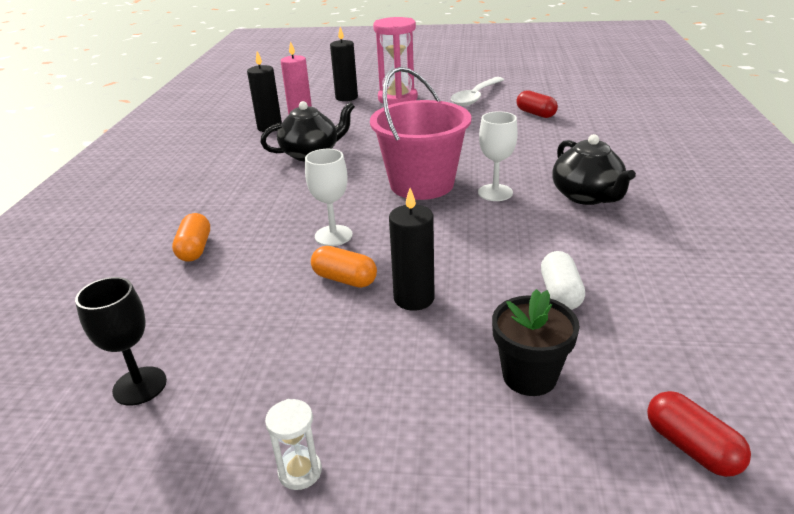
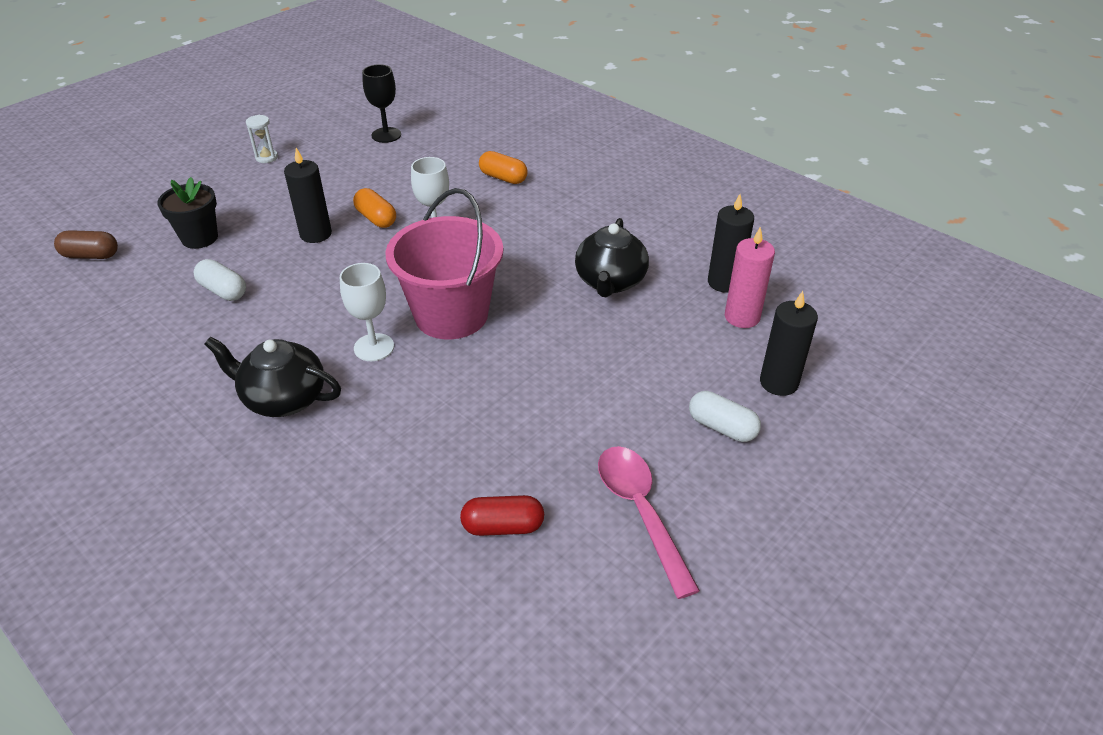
camera: 125 degrees right, 10 degrees up
orange capsule [311,246,377,288] -> orange capsule turned 75 degrees clockwise [353,188,396,228]
pink hourglass [373,17,418,105] -> white capsule [689,391,761,442]
white spoon [451,77,504,106] -> pink spoon [598,446,700,599]
red capsule [647,391,751,477] -> brown capsule [54,230,118,259]

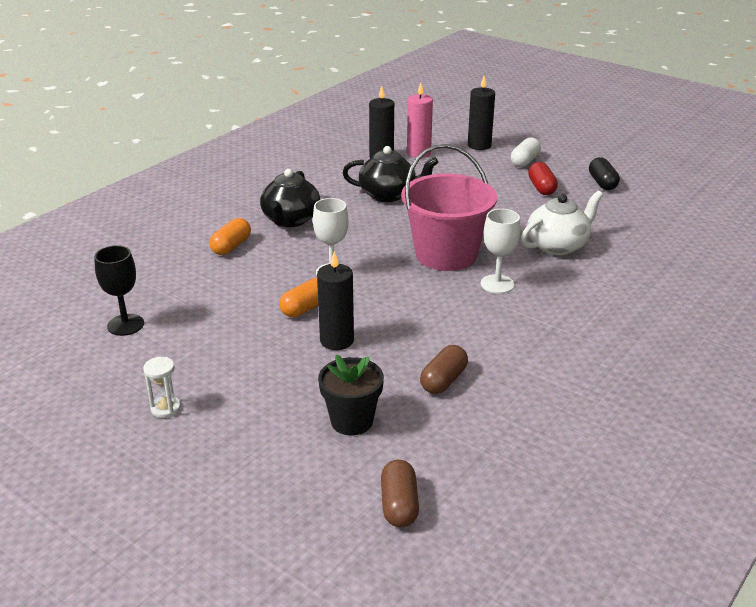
camera: 95 degrees left, 10 degrees down
white capsule [194,259,246,301] -> brown capsule [420,345,468,394]
black teapot [204,337,341,417] -> black teapot moved to [260,169,320,227]
red capsule [460,495,544,536] -> red capsule moved to [528,162,558,195]
pink spoon [598,446,700,599] -> black capsule [589,157,620,190]
none -> white teapot [521,191,603,255]

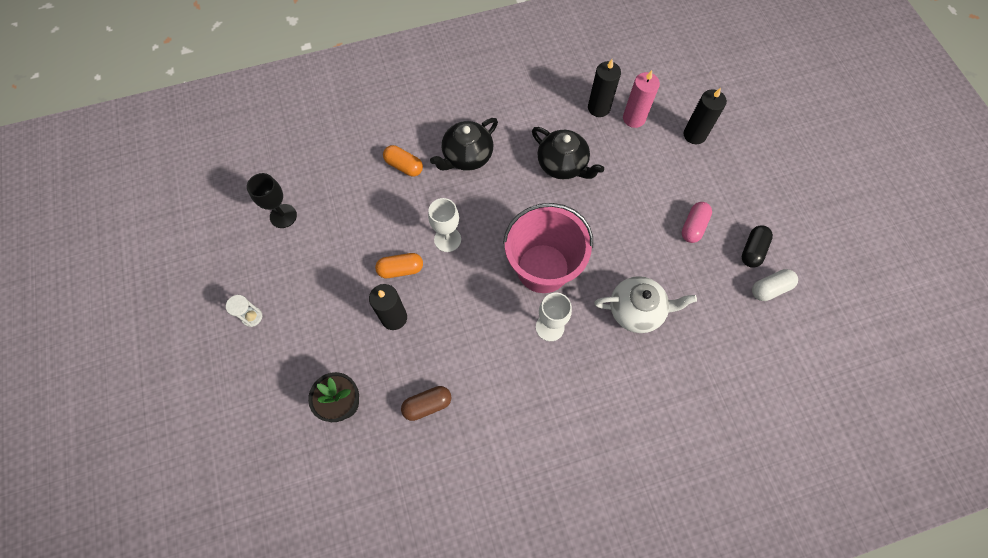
camera: 35 degrees right, 35 degrees up
orange capsule [209,218,251,255] -> orange capsule turned 60 degrees clockwise [383,145,423,177]
brown capsule [381,460,419,527] -> none
white capsule [511,137,541,167] -> white capsule moved to [752,269,798,301]
red capsule [528,162,558,195] -> pink capsule [682,202,712,243]

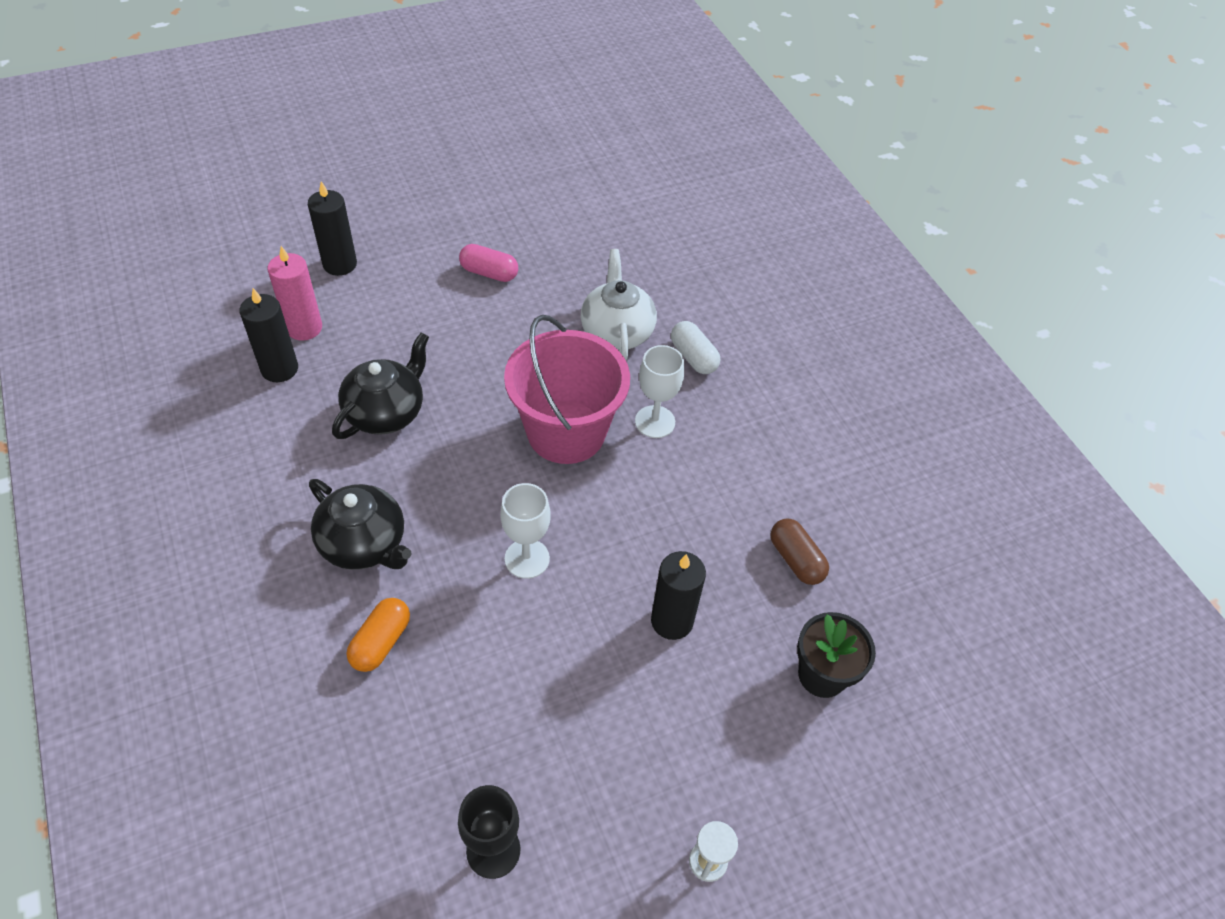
camera: 100 degrees left, 15 degrees down
orange capsule [375,253,423,278] -> none
black capsule [742,225,773,268] -> none
white capsule [752,269,798,301] -> white capsule moved to [671,321,720,374]

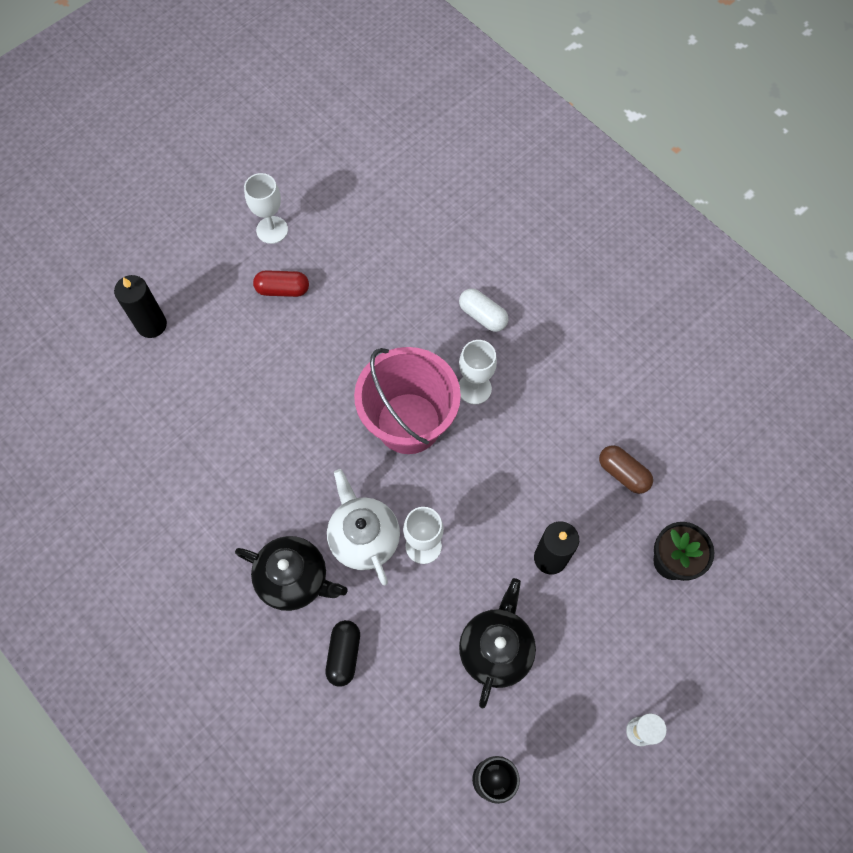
camera: 15 degrees left, 15 degrees up
black candle [240,288,298,382] -> none
pink candle [268,246,322,341] -> none
black teapot [332,332,429,439] -> black teapot moved to [459,578,536,708]
orange capsule [346,598,410,672] -> black capsule [326,620,360,687]
pink capsule [459,244,518,282] -> red capsule [253,270,309,297]
white teapot [581,249,657,361] -> white teapot moved to [327,469,400,585]
none -> white goblet [244,173,288,244]

